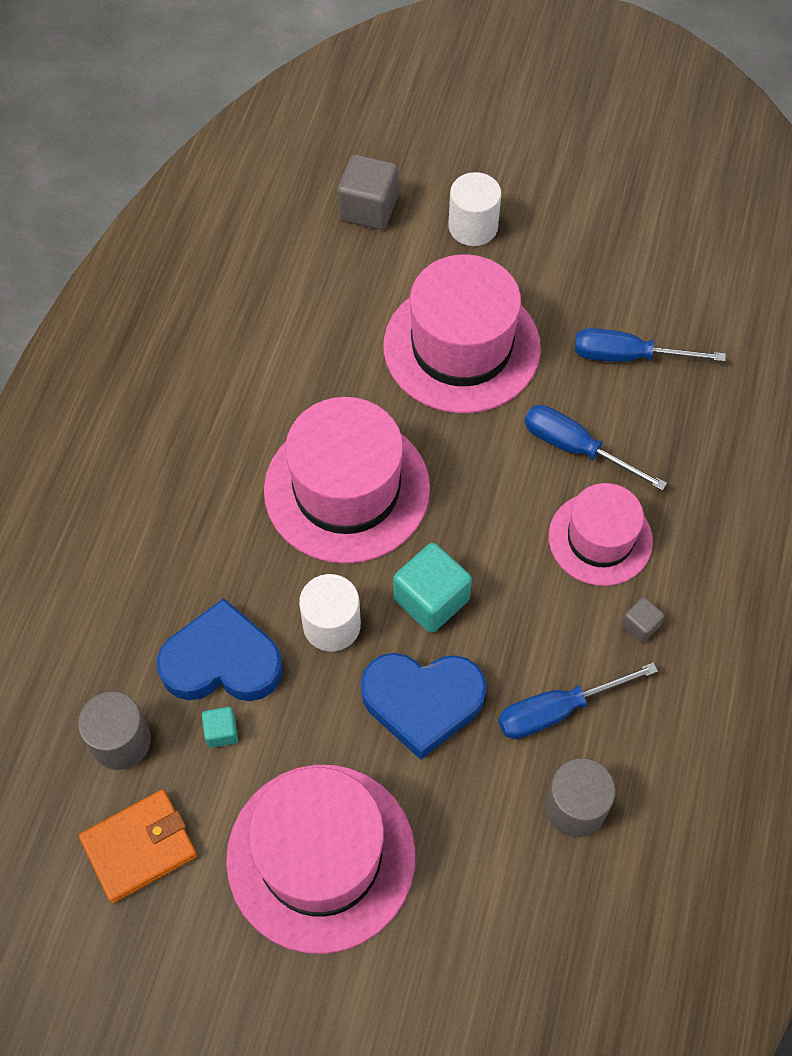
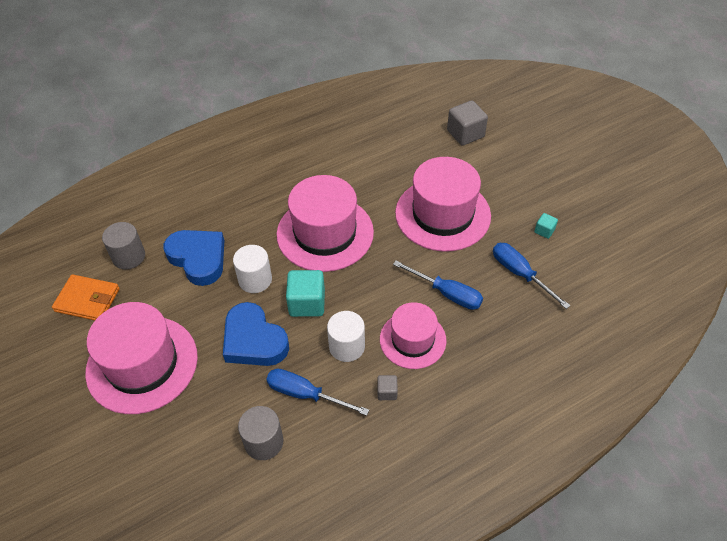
camera: 45 degrees right, 10 degrees down
turquoise cube [202,707,238,748] -> turquoise cube moved to [534,213,558,239]
white cylinder [448,172,502,246] -> white cylinder moved to [327,311,365,362]
blue screwdriver [524,405,667,491] -> blue screwdriver turned 135 degrees clockwise [393,260,483,310]

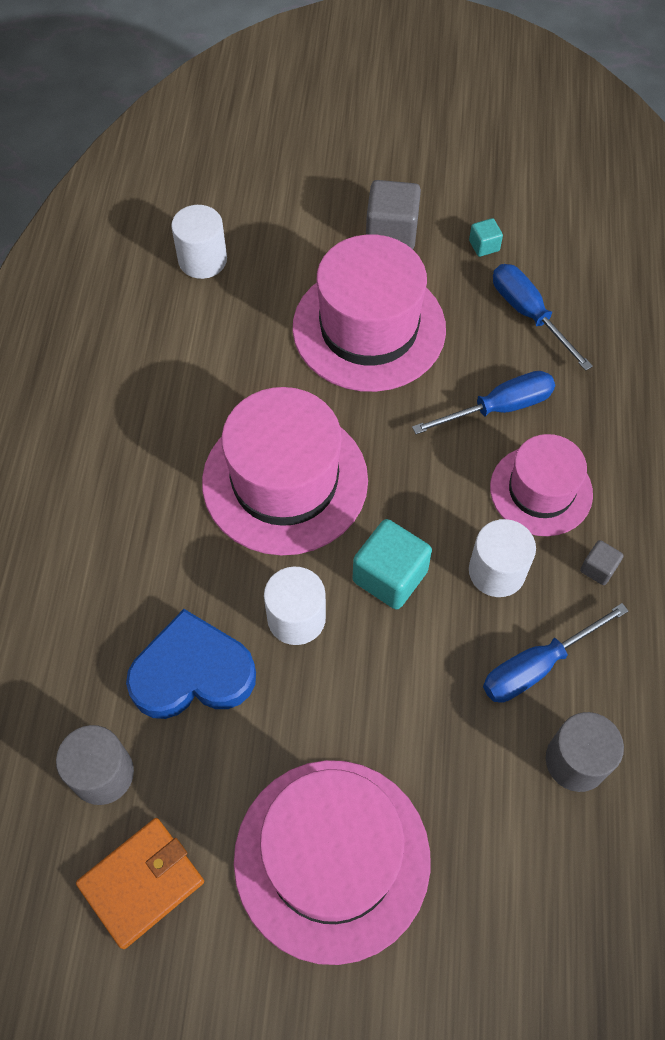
camera: 55 degrees left, 10 degrees up
blue heart [223,302,289,366] -> none
grey cube [447,100,488,146] -> grey cube moved to [366,180,421,249]
blue screwdriver [493,243,570,309] -> blue screwdriver turned 60 degrees clockwise [493,264,593,371]
none -> white cylinder [171,205,227,279]

